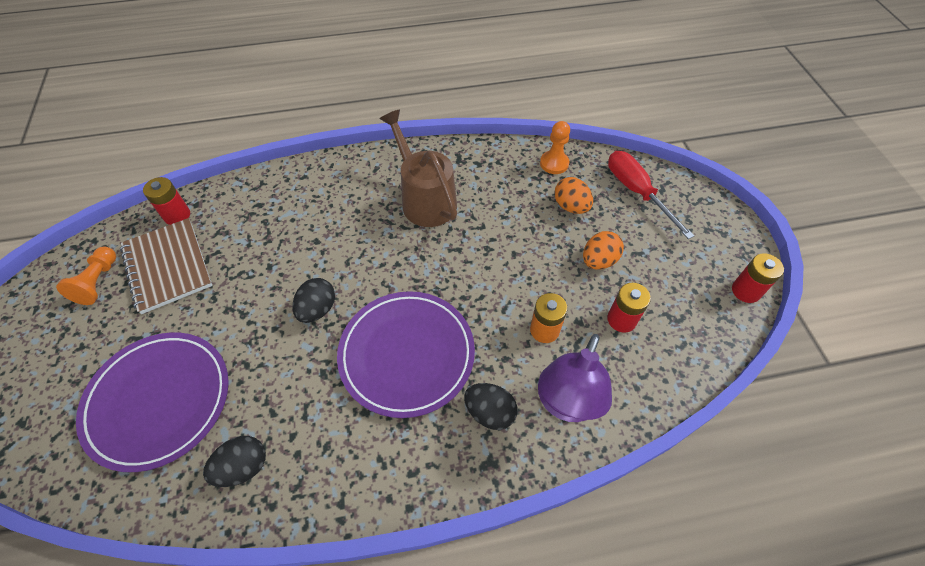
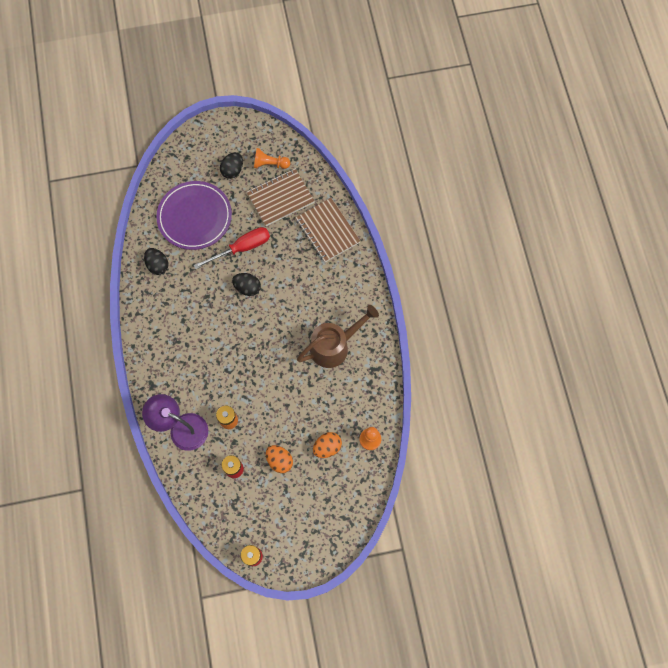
camera: 90 degrees right, 15 degrees up
red battery [143,177,190,225] -> none
purple plate [337,291,475,418] -> none
black egg [464,383,518,430] -> black egg moved to [220,152,243,179]
red screwdriver [608,151,694,239] -> red screwdriver moved to [194,227,270,269]
none -> brown notebook [295,198,360,263]

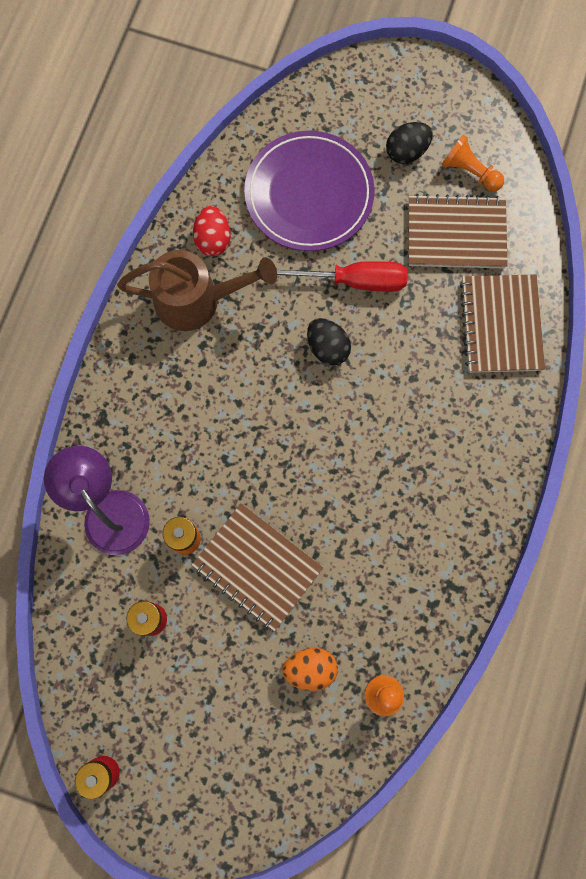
camera: 30 degrees right, 5 degrees up
black egg [144,248,168,275] -> red egg [193,206,231,256]
orange egg [266,445,293,473] -> none
brown watering can [297,305,379,368] -> brown watering can moved to [117,250,277,331]
none -> brown notebook [192,503,324,631]

